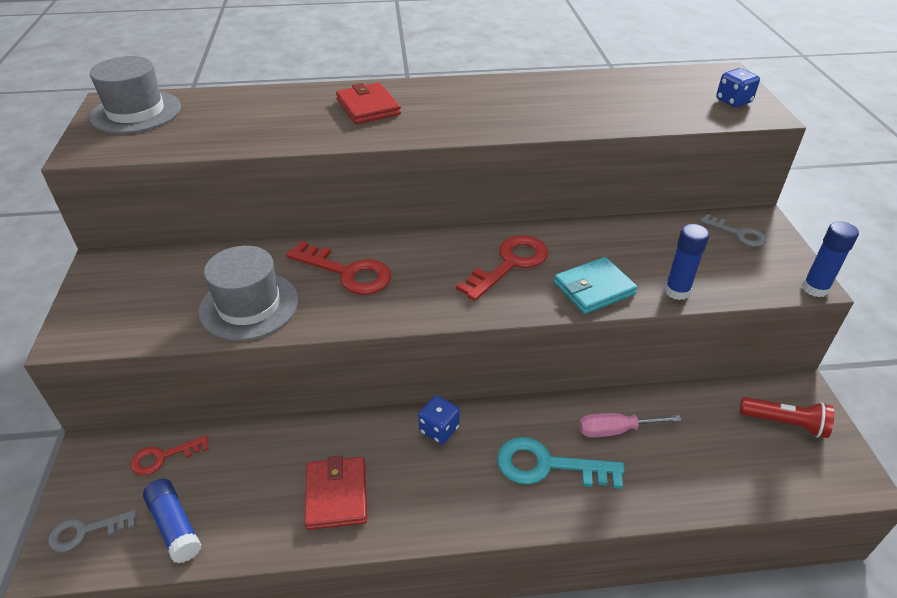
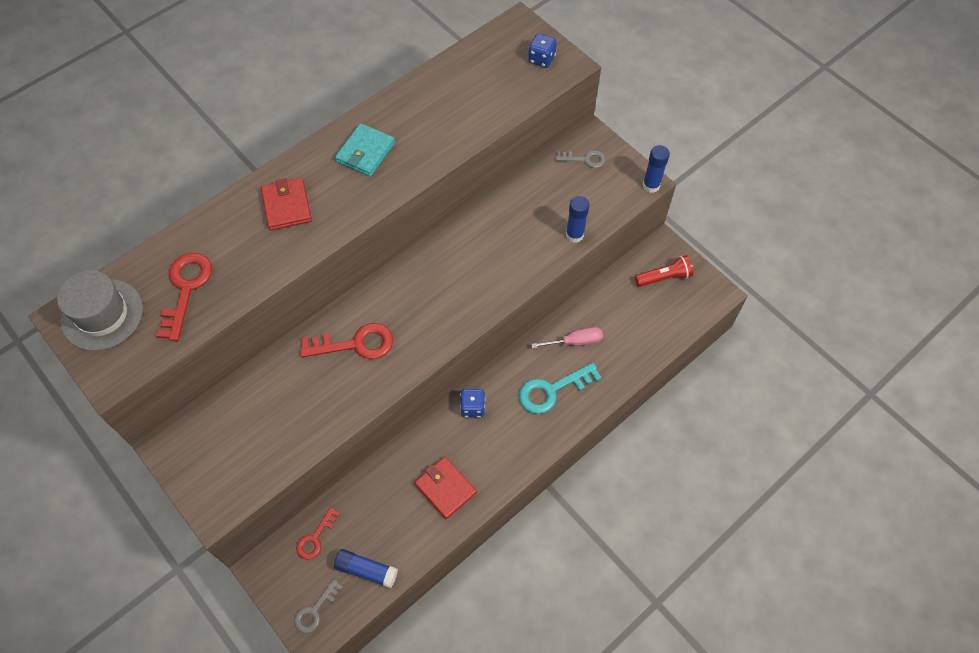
camera: 35 degrees left, 20 degrees up
grey hat [198,246,298,341] -> none
red wallet [336,83,401,124] -> red wallet turned 45 degrees clockwise [261,177,312,231]
red key [456,235,548,301] -> red key moved to [156,253,212,341]
turquoise wallet [554,257,638,314] -> turquoise wallet moved to [335,123,395,177]
pink screwdriver [579,413,682,438] -> pink screwdriver turned 150 degrees counterclockwise [531,327,603,349]

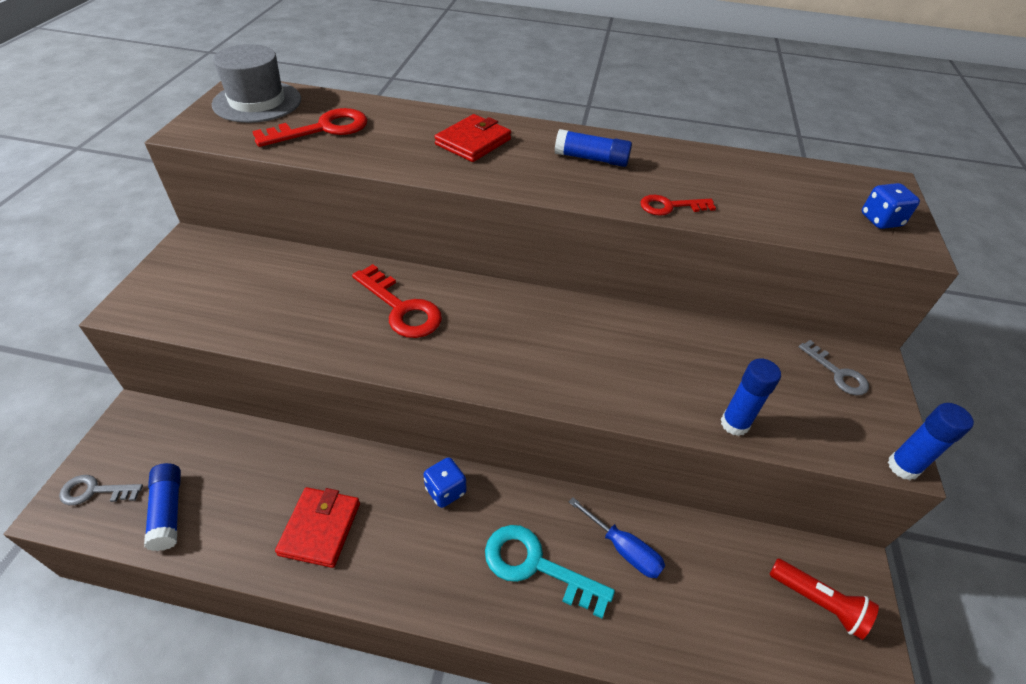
camera: 50 degrees right, 15 degrees down
red key [296,507,340,560] -> red key moved to [640,195,716,216]
turquoise wallet [335,123,395,177] -> blue glue stick [555,129,632,167]
pink screwdriver [531,327,603,349] -> blue screwdriver [569,497,665,578]

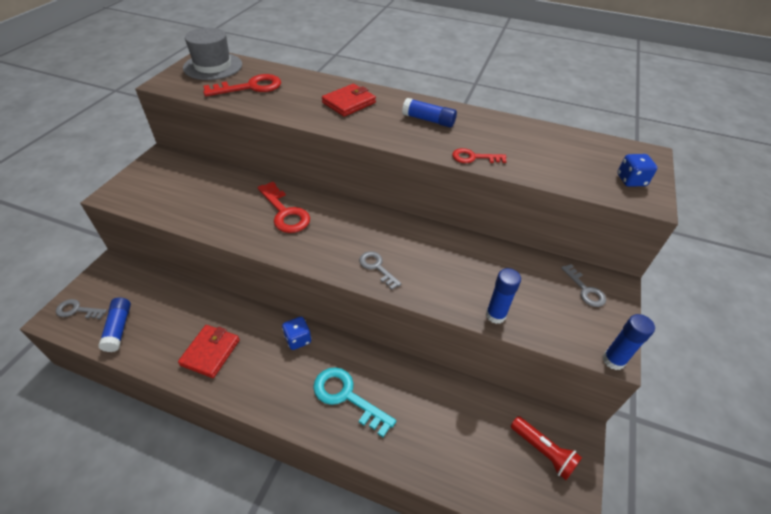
camera: 10 degrees right, 0 degrees up
blue screwdriver [569,497,665,578] -> none
none -> grey key [359,251,402,290]

